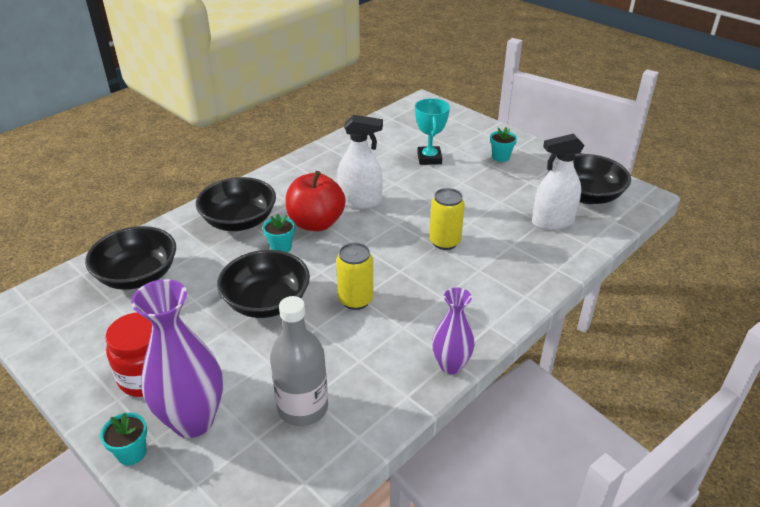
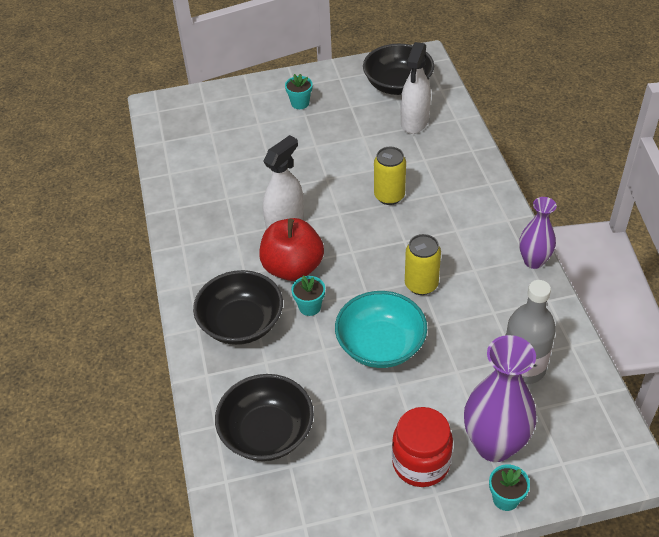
camera: 55 degrees left, 10 degrees up
black bowl [217,250,310,318] -> turquoise bowl [335,291,427,368]
turquoise trophy [415,98,450,165] -> none

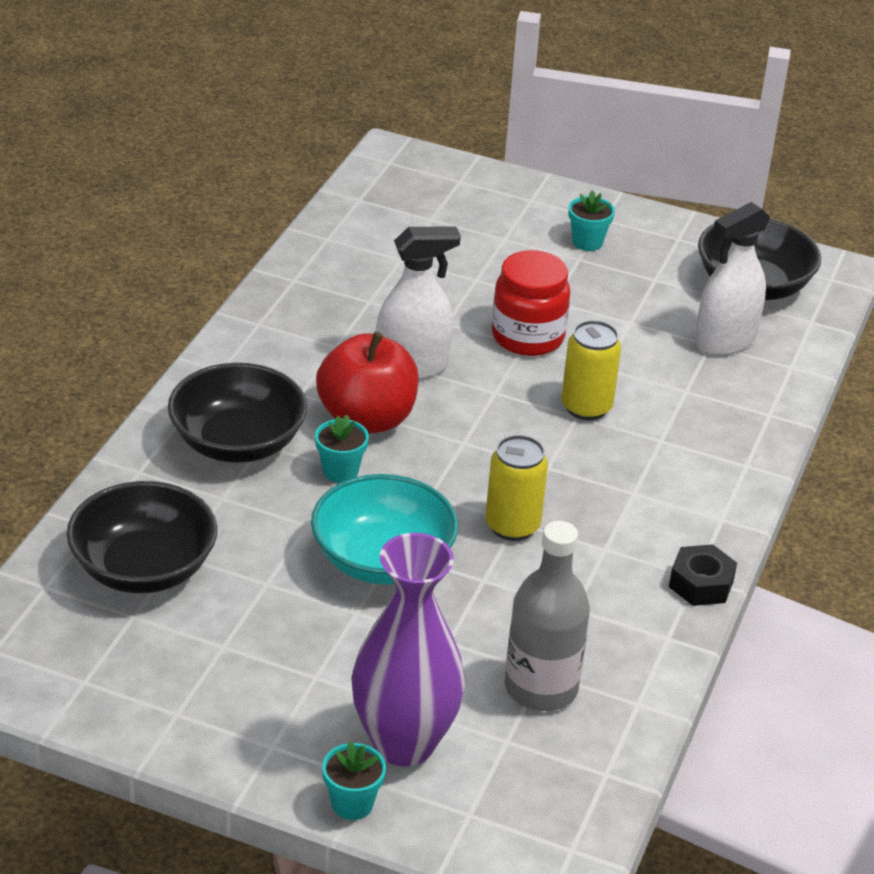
camera: 30 degrees right, 10 degrees down
red jar [392,407,453,487] -> red jar moved to [492,250,570,356]
purple vase [519,197,557,269] -> black nut [669,544,737,606]

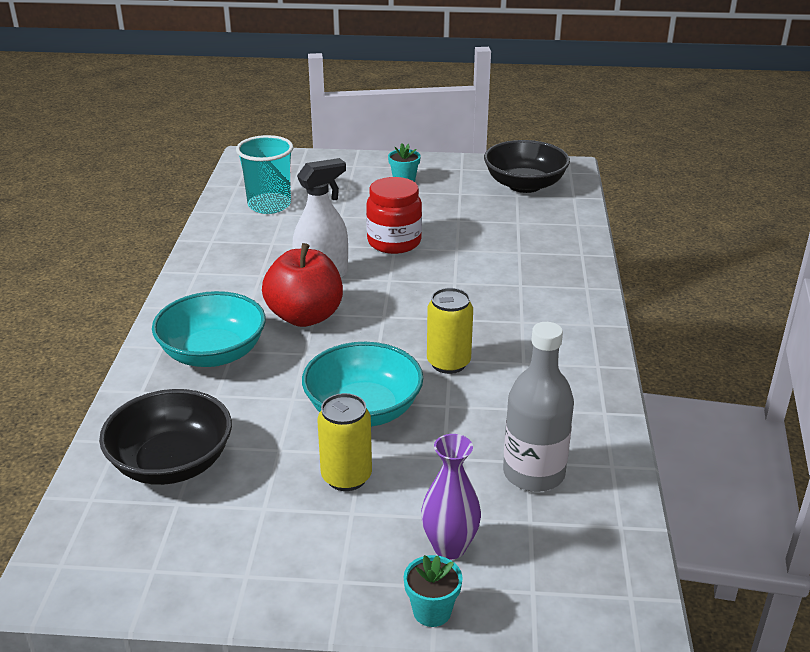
camera: 15 degrees left, 5 degrees down
black bowl [168,363,307,463] -> turquoise bowl [152,291,266,367]
turquoise flower pot [315,415,369,483] -> none
purple vase [351,533,465,767] -> purple vase [421,434,481,559], size x0.60
yellow can [561,320,621,420] -> yellow can moved to [317,393,372,491]
black nut [669,544,737,606] -> none
white spray bottle [695,202,770,356] -> none
none -> turquoise cup [236,135,293,214]

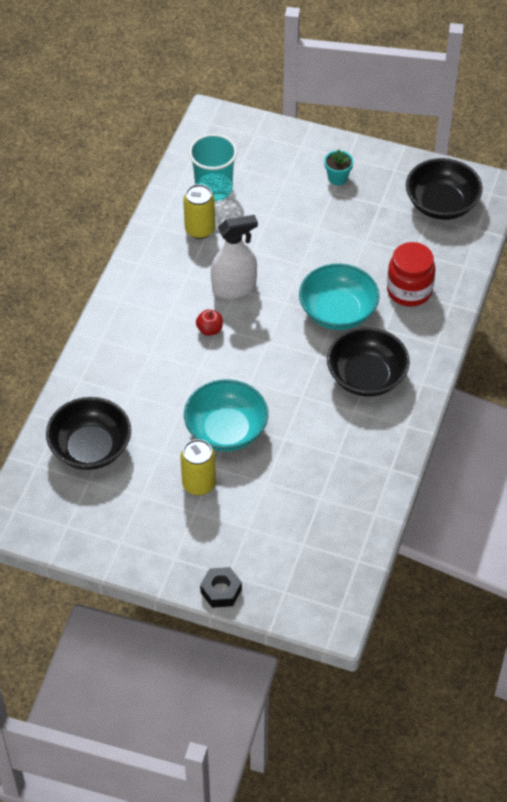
camera: 15 degrees right, 20 degrees up
turquoise bowl [152,291,266,367] -> turquoise bowl moved to [299,264,380,330]
red apple [262,243,343,327] -> red apple [196,309,223,336], size x0.45
red jar [366,177,422,254] -> red jar moved to [387,242,435,307]
turquoise flower pot [403,555,463,627] -> black nut [200,567,242,608]
purple vase [421,434,481,559] -> none
yellow can [427,288,473,374] -> yellow can moved to [183,184,215,239]
grey bottle [503,322,574,492] -> none
none -> black bowl [327,327,410,397]

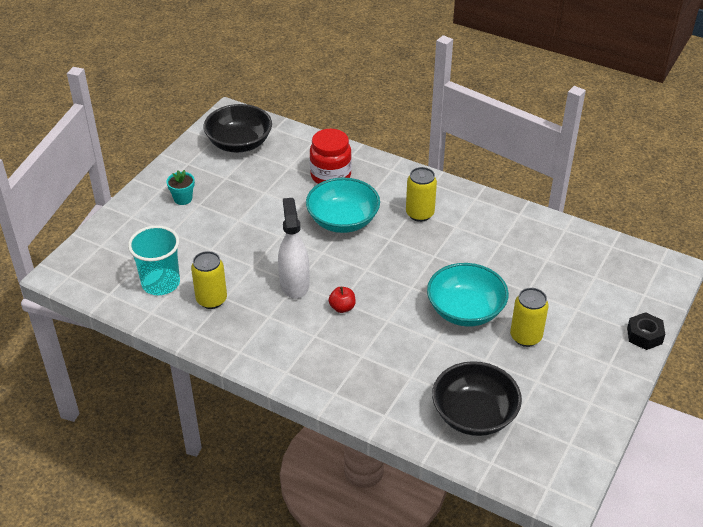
camera: 80 degrees left, 10 degrees down
black bowl [327,327,410,397] -> yellow can [406,167,437,222]

